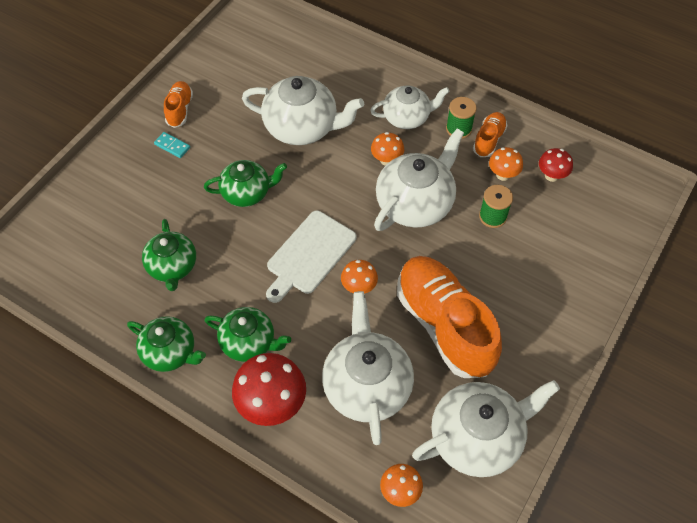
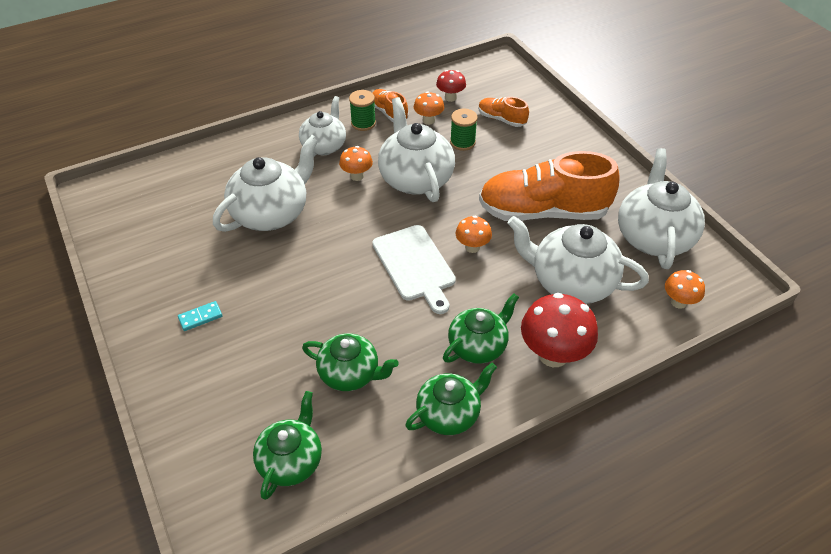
camera: 60 degrees left, 10 degrees down
orange shoe [164,81,193,128] -> orange shoe moved to [478,97,529,127]
green teapot [204,160,287,207] -> green teapot moved to [253,391,322,500]

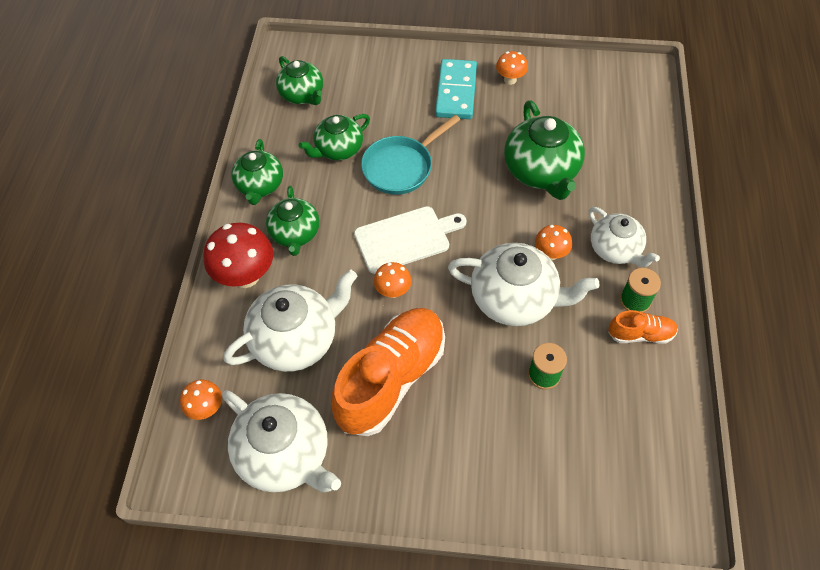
camera: 125 degrees right, 10 degrees up
turquoise domino [178,301,222,331] -> turquoise domino [435,59,477,119], size x2.25
white teapot [213,137,317,232] -> green teapot [504,100,585,200]
white cutting board [372,225,456,314] -> white cutting board turned 150 degrees clockwise [354,206,467,274]
orange mushroom [414,91,444,125] -> orange mushroom moved to [496,51,528,85]
red mushroom [436,70,466,102] -> none
orange shoe [478,97,529,127] -> none
none -> turquoise pan [361,115,460,195]

